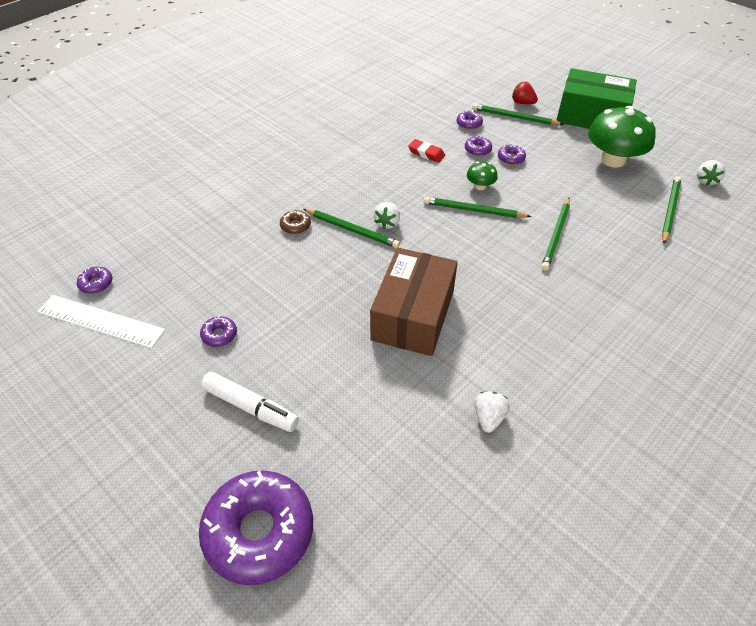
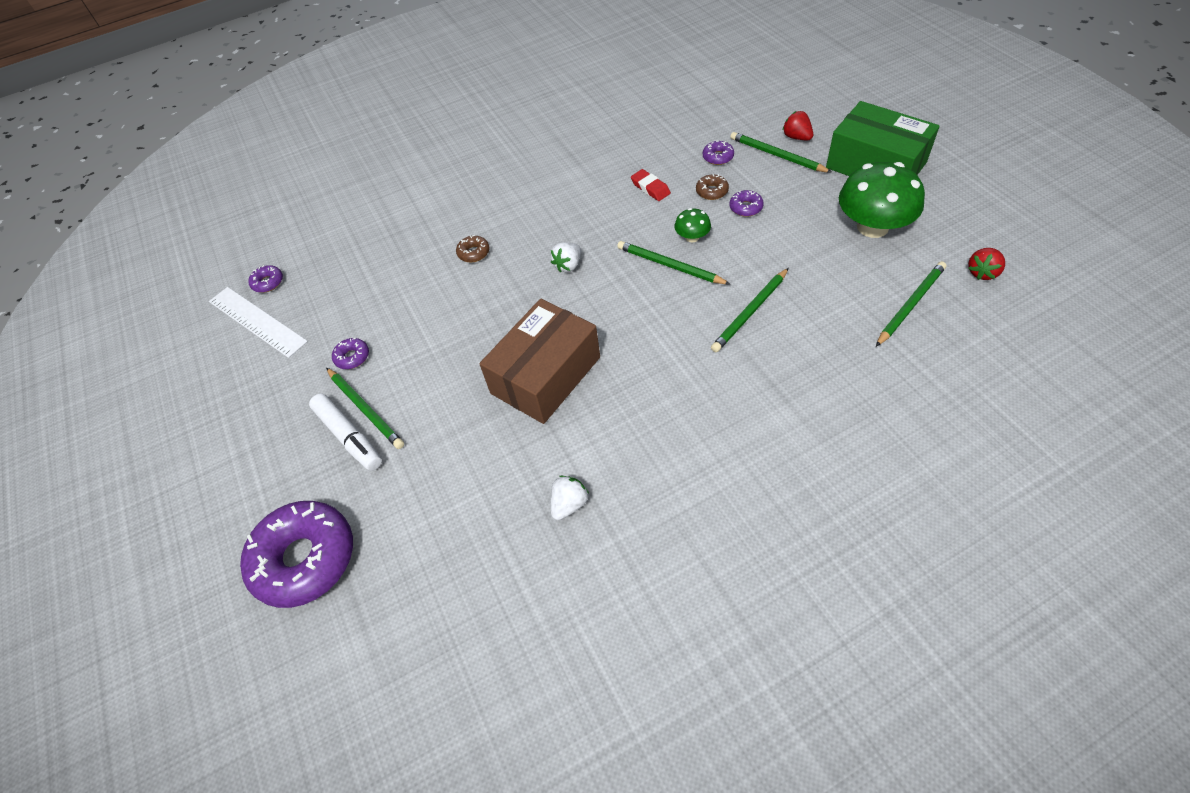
camera: 25 degrees right, 5 degrees up
green pencil [303,209,400,248] -> green pencil moved to [326,368,404,449]
purple donut [465,135,492,156] -> brown donut [696,174,729,200]
white strawberry [697,160,725,185] -> red strawberry [968,248,1005,280]

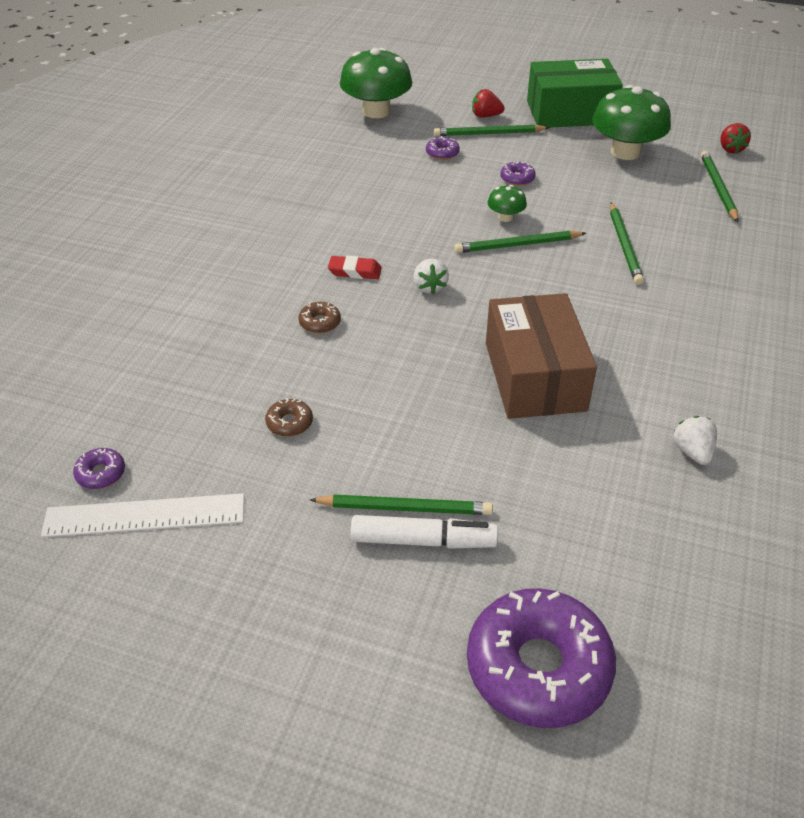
camera: 50 degrees left, 10 degrees down
purple donut [332,338,369,369] -> none
red eraser [631,169,671,201] -> red eraser moved to [328,256,382,279]
brown donut [696,174,729,200] -> brown donut moved to [265,398,313,437]
none -> green mushroom [340,48,412,118]

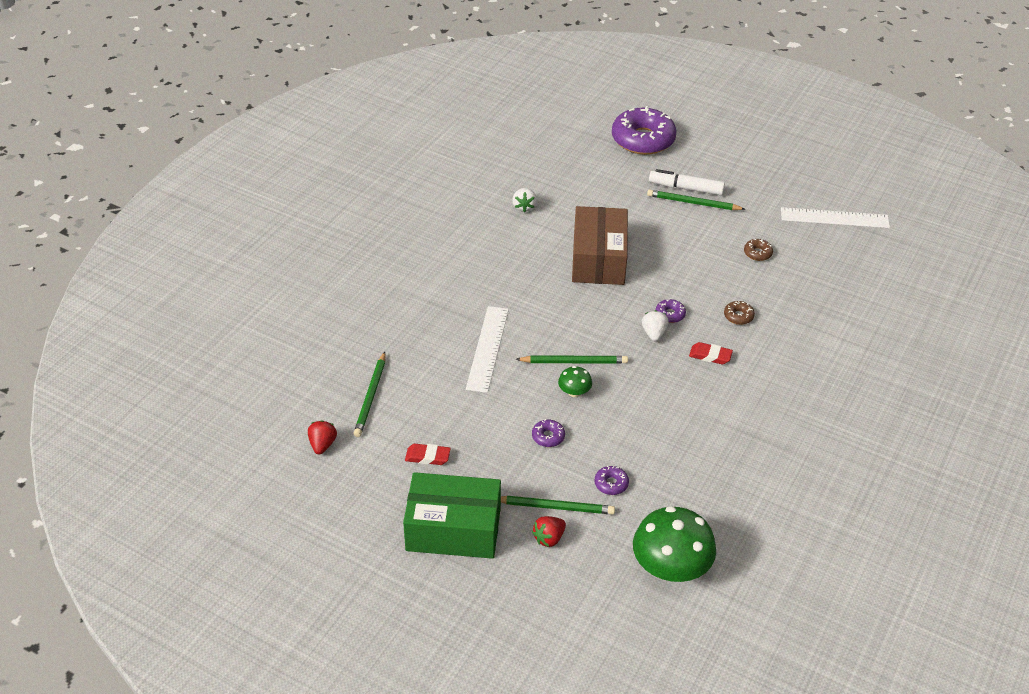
camera: 170 degrees left, 0 degrees up
purple donut [73,448,125,489] -> purple donut moved to [656,298,686,323]
red strawberry [472,89,505,118] -> red strawberry turned 120 degrees clockwise [532,516,566,547]
green mushroom [592,85,671,160] -> red eraser [405,444,451,465]
green pencil [610,202,644,285] -> white ruler [466,306,509,393]

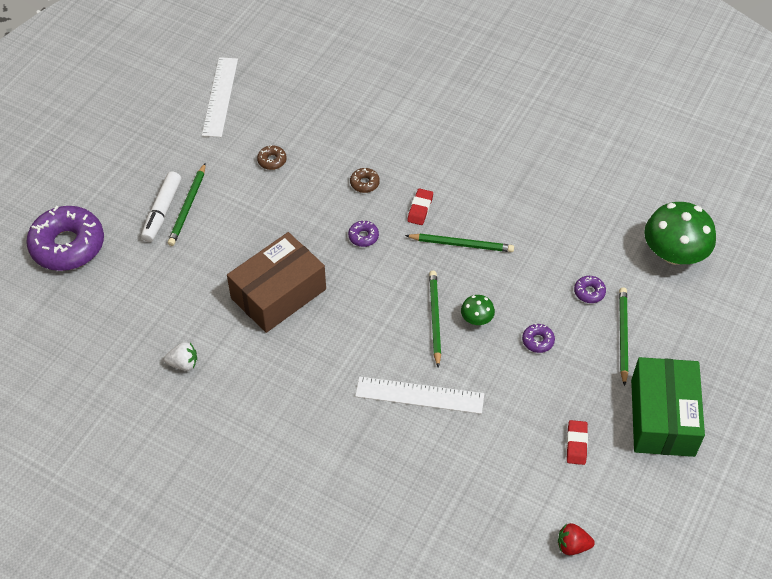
camera: 90 degrees left, 10 degrees up
green pencil [353,352,385,437] -> green pencil moved to [405,234,514,252]
red strawberry [532,516,566,547] -> none
brown box [572,206,628,285] -> brown box turned 45 degrees counterclockwise [227,232,326,333]
white strawberry [642,310,669,341] -> none

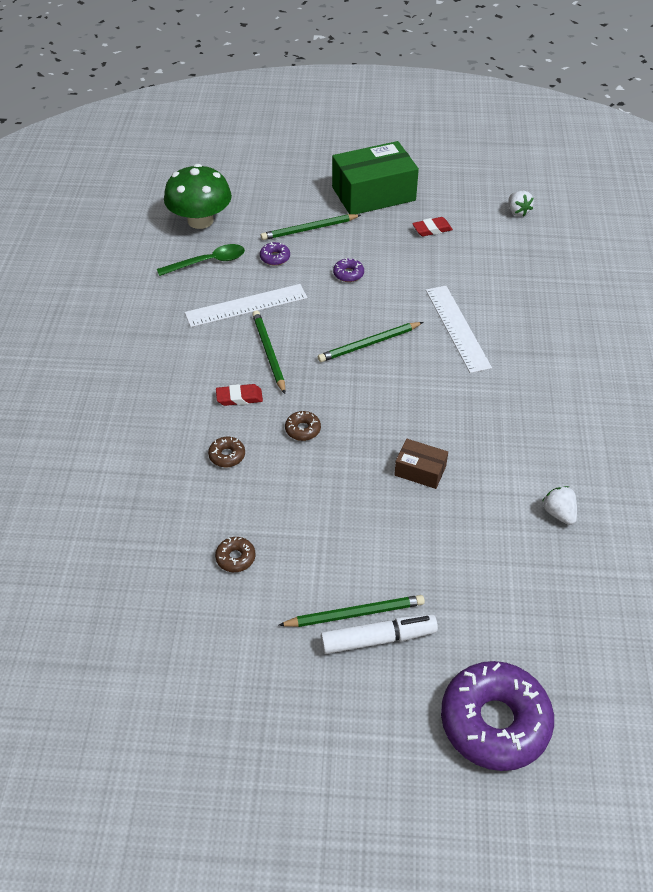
camera: 115 degrees left, 5 degrees down
white ruler [202,57,238,137] -> white ruler moved to [185,284,308,327]
brown box [227,232,326,333] -> brown box [394,439,448,489], size x0.48
purple donut [348,220,379,247] -> brown donut [285,411,321,441]
green mushroom [461,295,495,325] -> none
red strawberry [558,523,595,555] -> white strawberry [508,191,534,216]
none -> green spoon [157,244,245,276]

